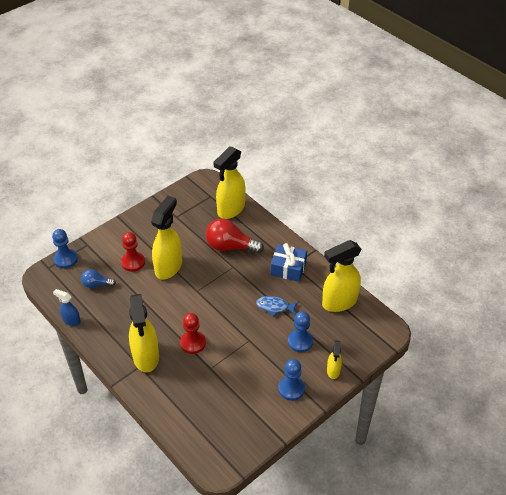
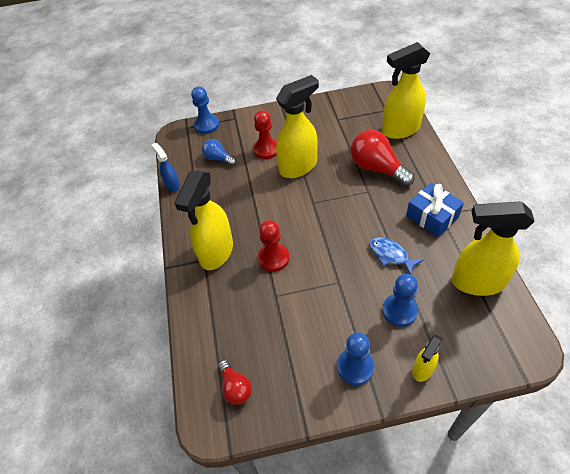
camera: 35 degrees right, 5 degrees up
none -> red light bulb [218,360,252,405]

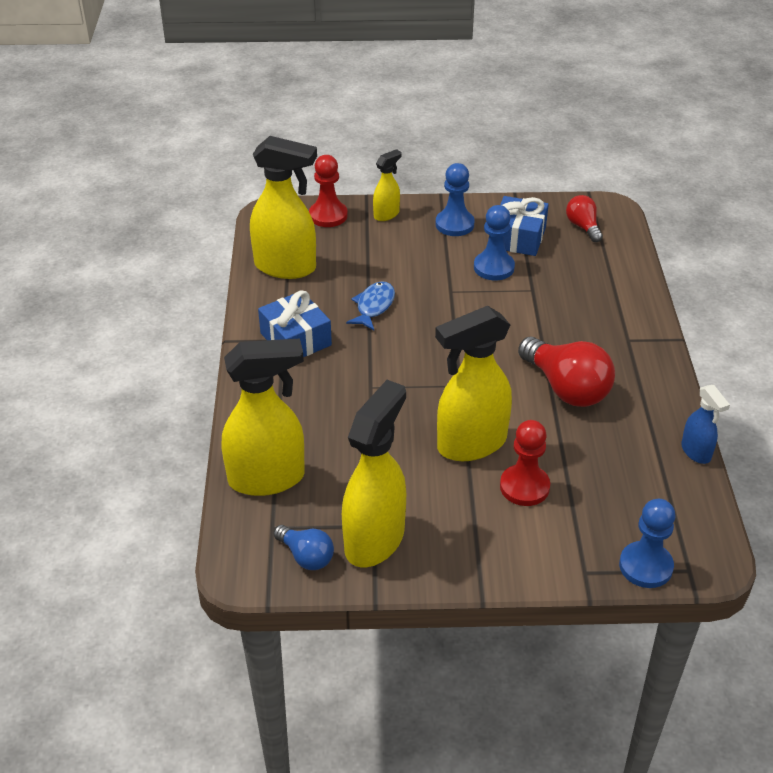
camera: 175 degrees left, 10 degrees down
yellow spray bottle [174,170,233,270] -> yellow spray bottle moved to [342,380,406,567]
blue light bulb [202,139,236,166] -> blue light bulb moved to [273,525,334,570]
red pawn [258,220,289,272] -> red pawn moved to [309,155,348,227]
red light bulb [351,130,414,186] -> red light bulb moved to [518,337,615,407]
blue fish [370,237,423,275] -> blue fish turned 120 degrees counterclockwise [346,281,395,330]
blue pawn [382,274,418,327] -> blue pawn moved to [474,205,515,280]
none -> blue gift [500,196,549,256]

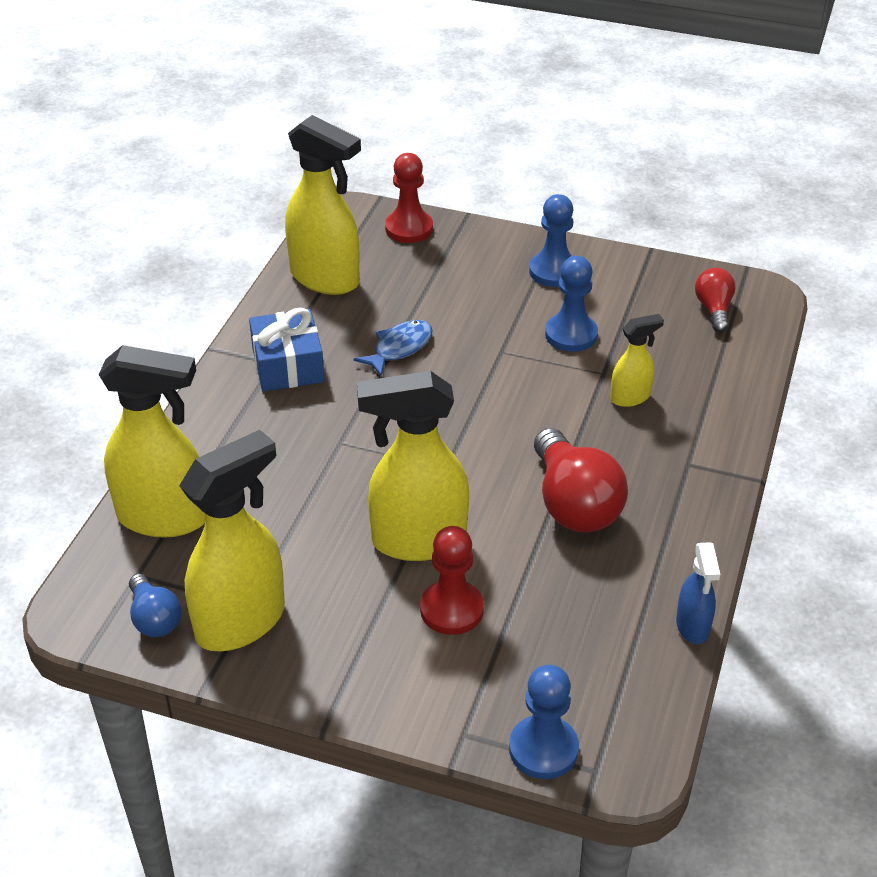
camera: 20 degrees right, 0 degrees up
yellow spray bottle [373,149,402,221] -> yellow spray bottle moved to [610,314,664,407]
blue gift [500,196,549,256] -> none

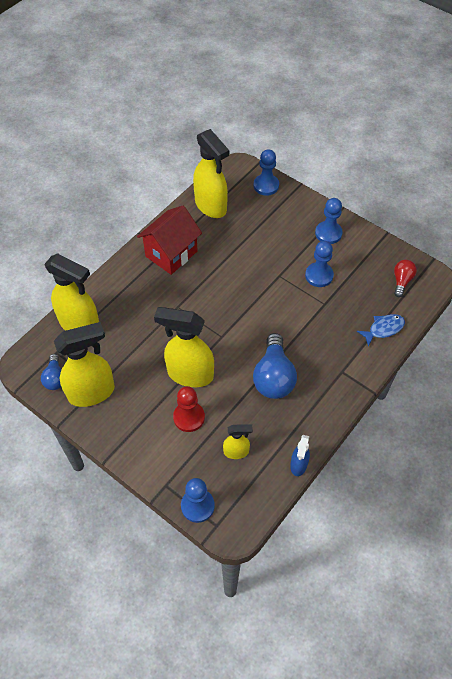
camera: 20 degrees right, 15 degrees up
blue gift [249,308,325,392] -> red house [137,206,202,275]
blue fish [354,320,433,376] -> blue fish moved to [357,314,405,347]
red pawn [385,153,433,243] -> blue pawn [253,149,279,196]
red light bulb [534,428,628,532] -> blue light bulb [253,333,297,399]
yellow spray bottle [610,314,664,407] -> yellow spray bottle moved to [223,424,253,459]

